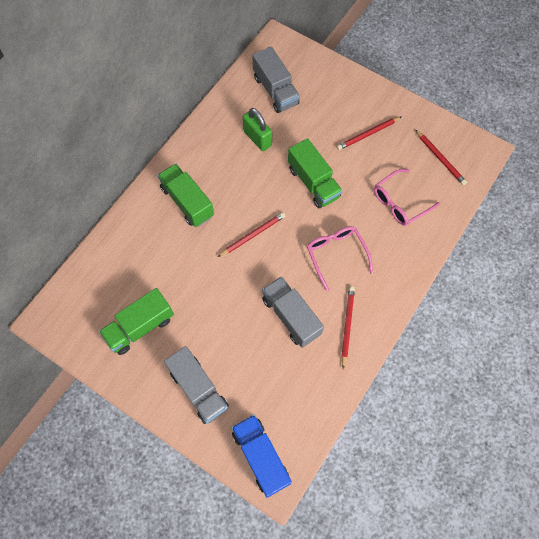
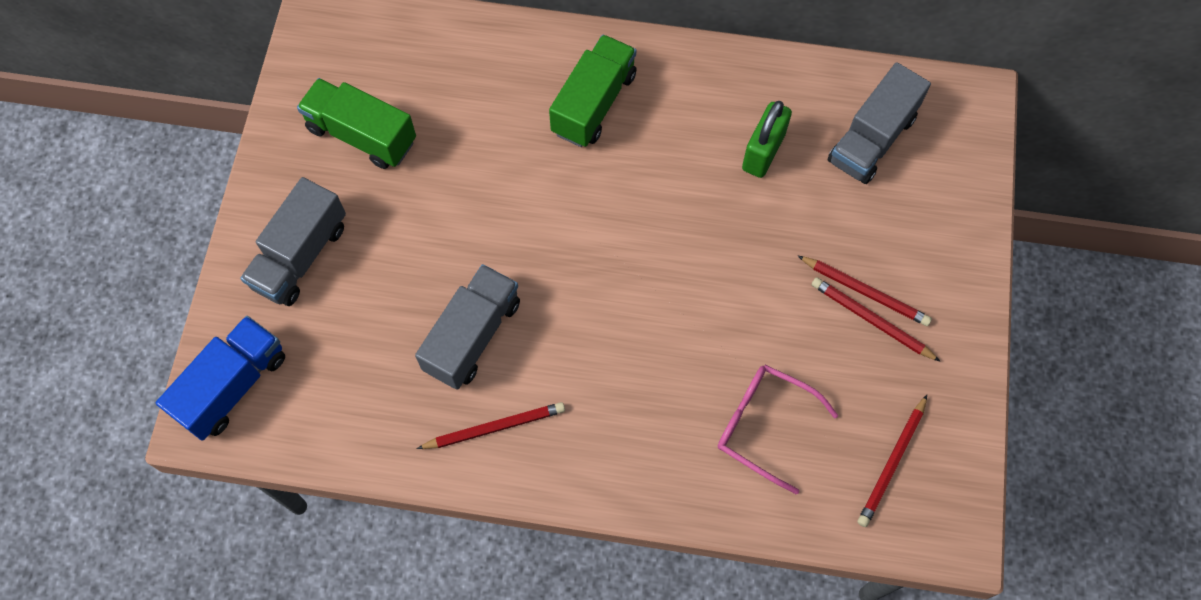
camera: 65 degrees right, 0 degrees up
red pencil [218,212,285,257] -> red pencil moved to [798,256,932,326]
green truck [288,138,342,208] -> none
pink glasses [307,226,373,291] -> none

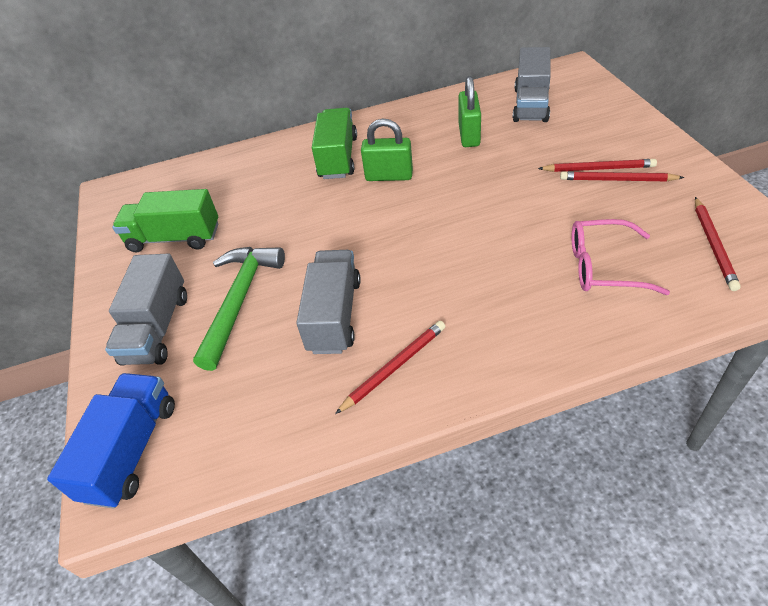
camera: 20 degrees left, 20 degrees down
none -> green hammer [193,247,285,371]
none -> green padlock [361,119,413,181]

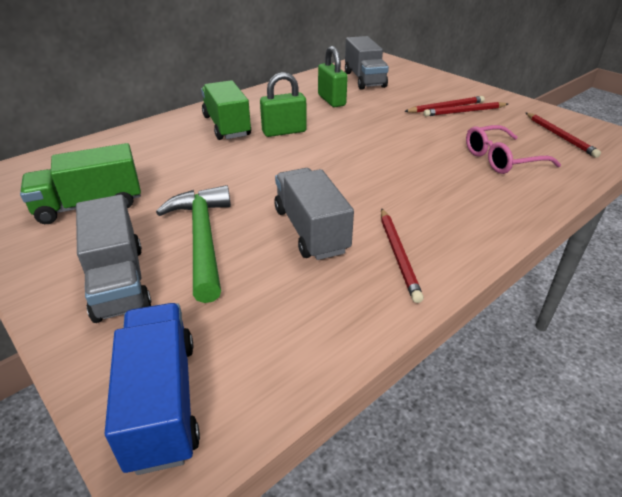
camera: 30 degrees left, 10 degrees down
red pencil [335,321,446,414] -> red pencil turned 150 degrees clockwise [381,208,424,303]

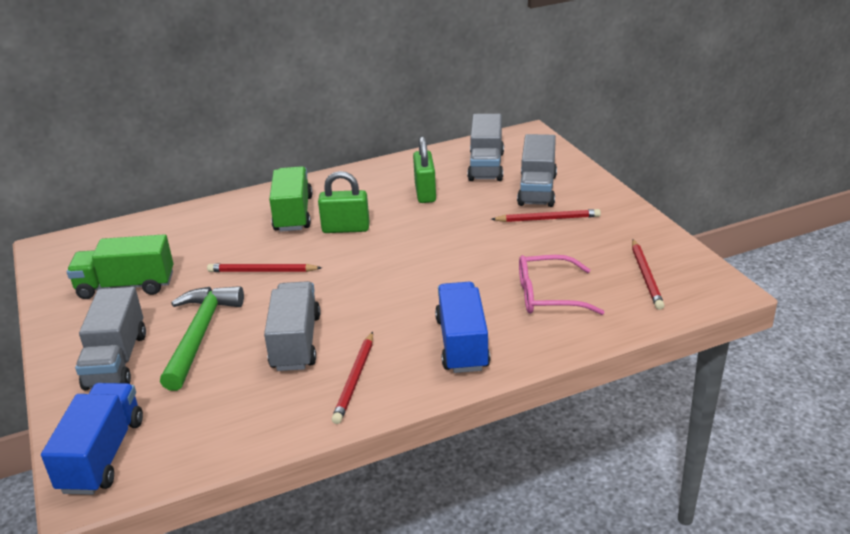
camera: 20 degrees right, 5 degrees down
red pencil [423,102,508,116] -> red pencil moved to [207,264,322,272]
none -> blue truck [435,282,490,373]
none -> grey truck [517,134,557,207]

